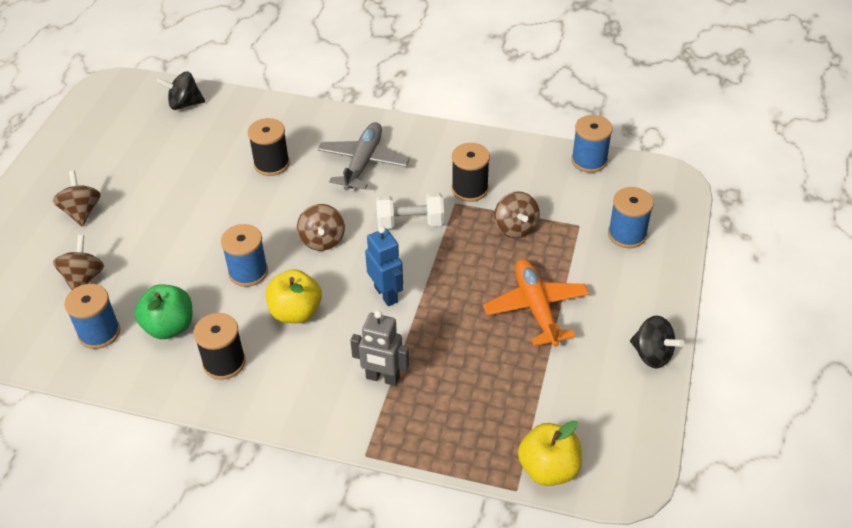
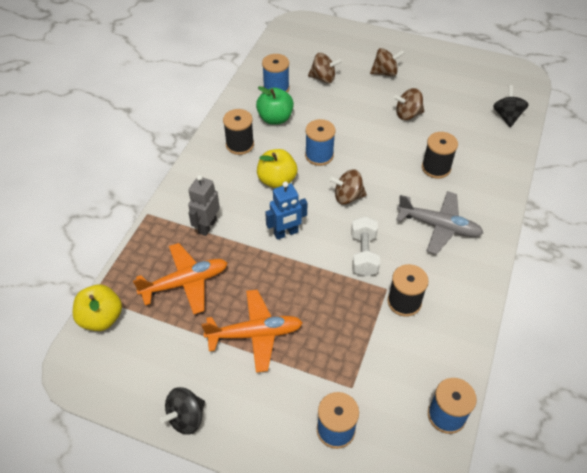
camera: 95 degrees right, 5 degrees up
brown spinning top [494,191,540,238] -> brown spinning top moved to [393,88,425,120]
none -> orange plane [133,243,227,314]

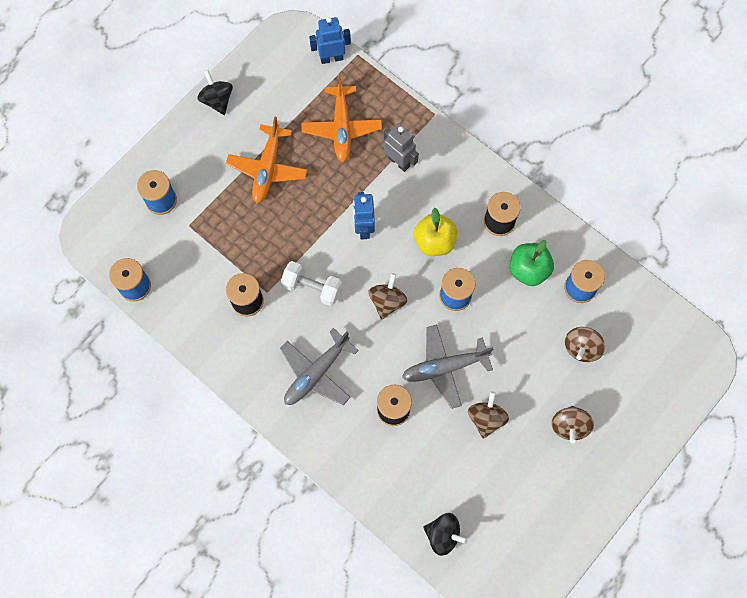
camera: 110 degrees right, 20 degrees up
yellow apple [73,284,122,331] -> blue robot [309,17,351,64]
none -> grey plane [402,325,493,409]

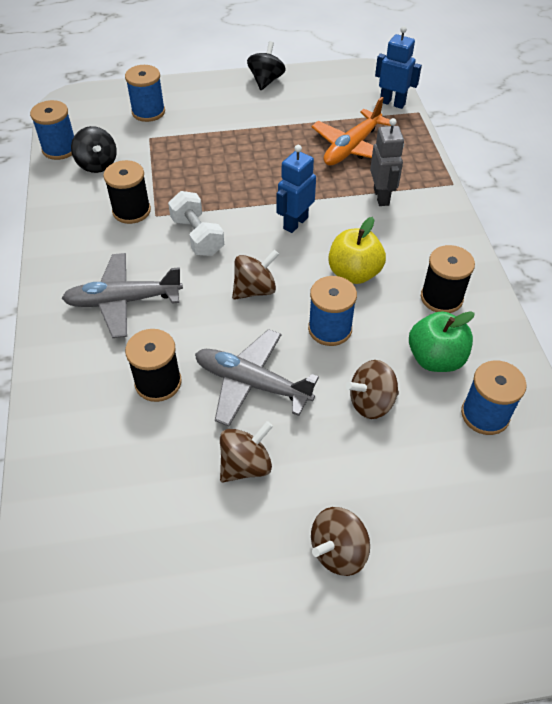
camera: 40 degrees right, 20 degrees down
orange plane [226,117,307,203] -> none
black spinning top [423,513,468,556] -> black spinning top moved to [71,126,117,173]
brown spinning top [565,327,605,362] -> brown spinning top moved to [346,360,399,419]

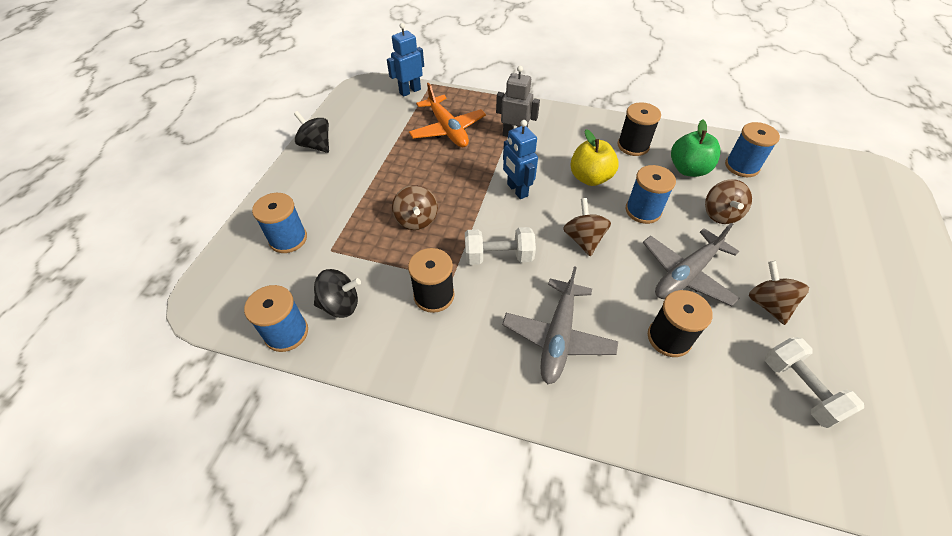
camera: 65 degrees left, 0 degrees up
brown spinning top [311,507,370,576] -> brown spinning top moved to [392,185,438,230]
none -> white dumbbell [765,337,864,428]

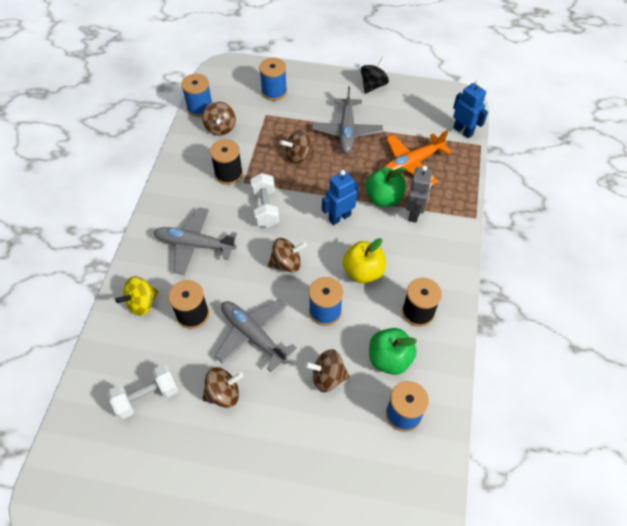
camera: 85 degrees right, 5 degrees up
black spinning top [314,269,361,318] -> brown spinning top [202,102,236,135]
none -> yellow spinning top [115,276,159,316]
none -> grey plane [312,86,383,154]
none -> green apple [366,167,406,207]

